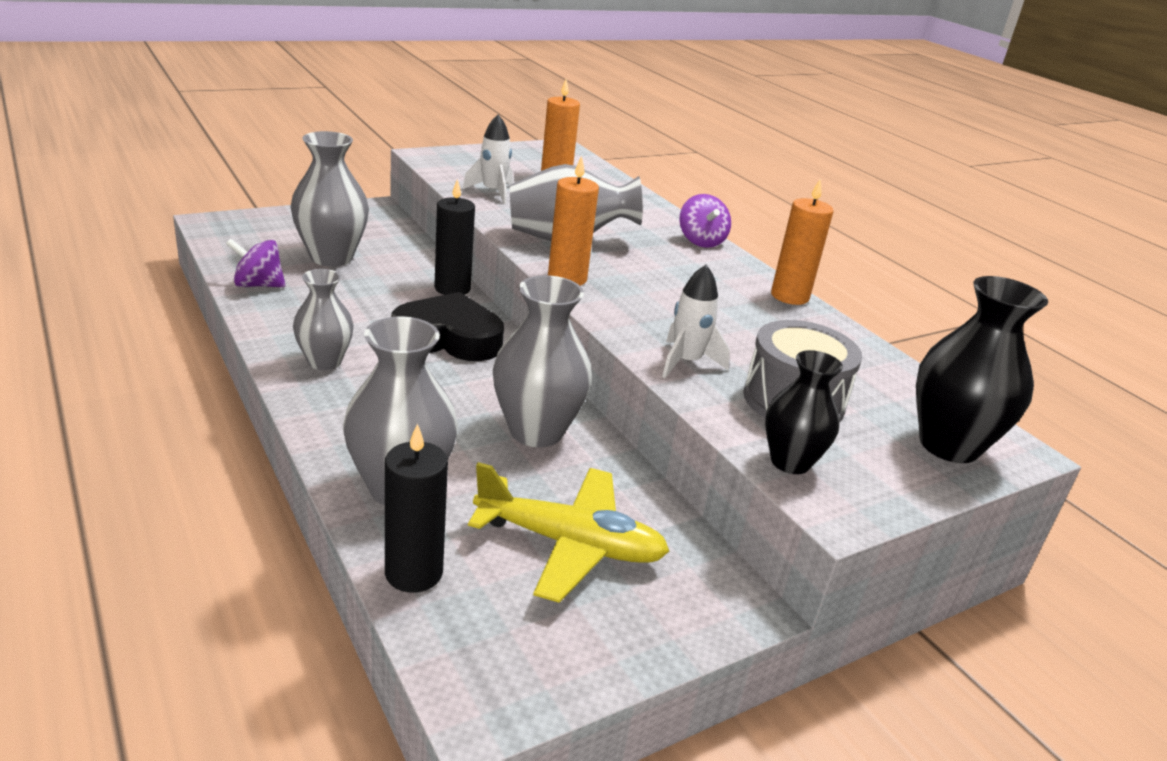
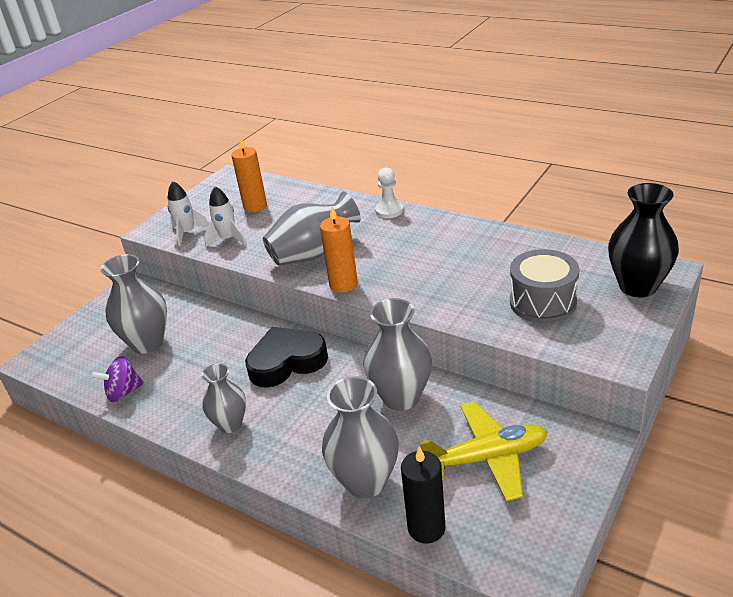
camera: 20 degrees left, 5 degrees up
black candle [434,179,475,295] -> none
white rocket [662,264,730,378] -> white rocket moved to [168,181,209,246]
purple spinning top [680,194,731,248] -> white pawn [375,167,403,218]
black vase [765,350,843,474] -> none
orange candle [771,178,834,305] -> none

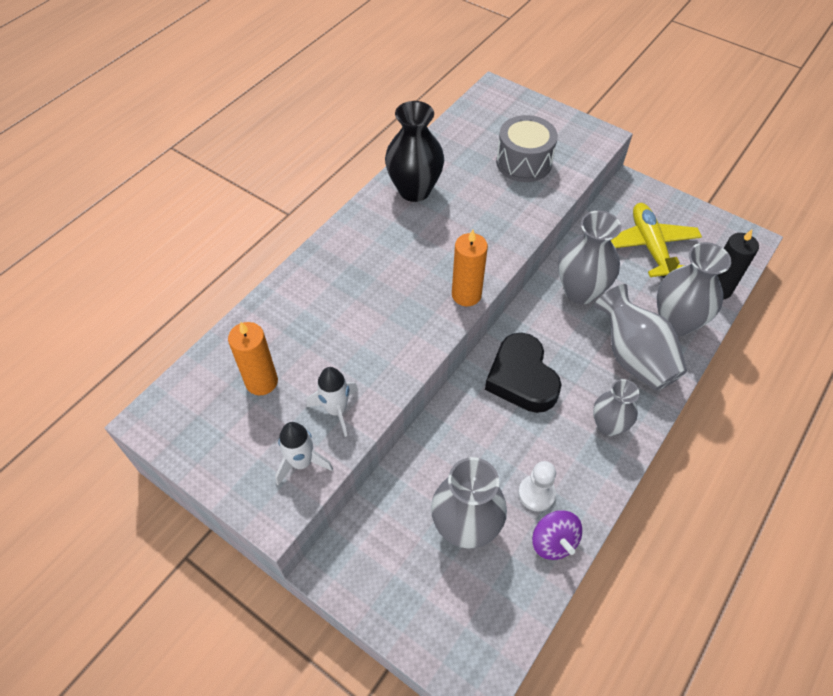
camera: 90 degrees left, 20 degrees up
grey vase [263,191,361,265] -> grey vase moved to [594,284,687,391]
white pawn [375,167,403,218] -> white pawn moved to [518,461,556,511]
black vase [608,183,679,297] -> black vase moved to [385,101,444,202]

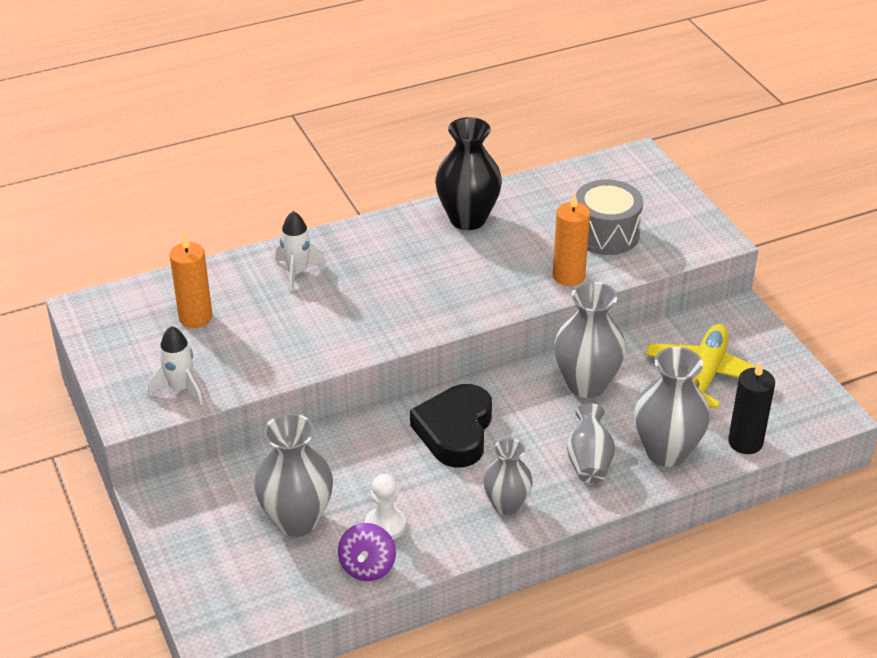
camera: 30 degrees right, 15 degrees down
white rocket [306,367,358,437] -> white rocket moved to [275,211,327,292]
orange candle [452,230,488,306] -> orange candle moved to [553,193,590,286]
grey vase [594,284,687,391] -> grey vase [567,403,615,483], size x0.64

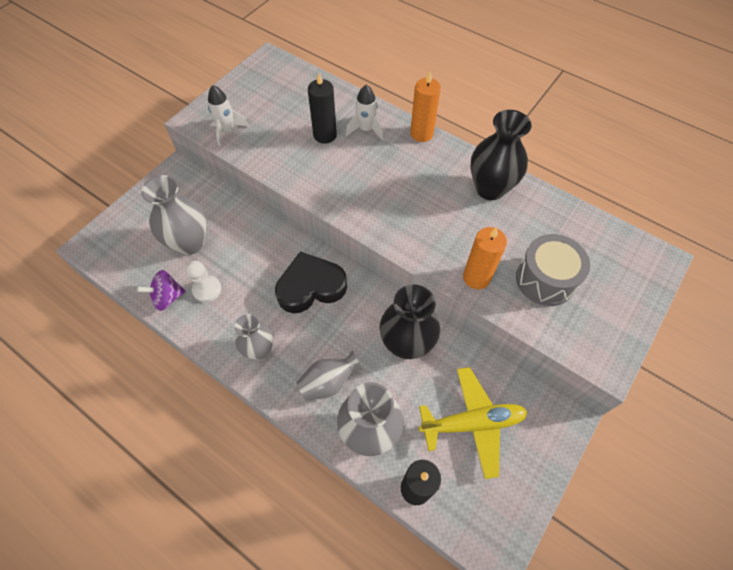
camera: 60 degrees right, 20 degrees up
orange candle [170,234,212,328] -> orange candle moved to [410,72,441,142]
grey vase [554,282,626,398] -> black vase [379,284,440,359]
none -> black candle [308,73,337,144]

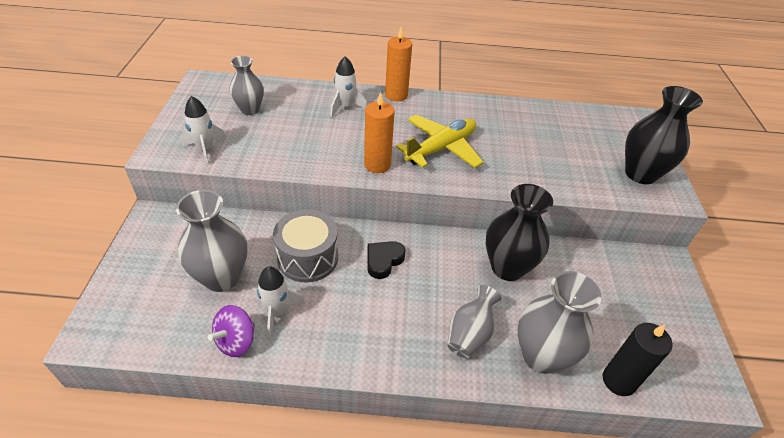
camera: 35 degrees left, 15 degrees down
white pawn [186,261,222,302] -> white rocket [255,266,305,338]
grey vase [235,314,274,359] -> grey vase moved to [229,56,264,115]
black heart [275,251,347,313] -> black heart [367,241,406,279], size x0.57
black candle [308,73,337,144] -> none
yellow plane [419,367,527,479] -> yellow plane moved to [396,115,484,168]
orange candle [463,227,507,289] -> orange candle moved to [364,92,395,173]
black vase [470,110,532,200] -> black vase moved to [625,86,703,184]
grey drum [516,234,590,306] -> grey drum moved to [273,209,338,282]

